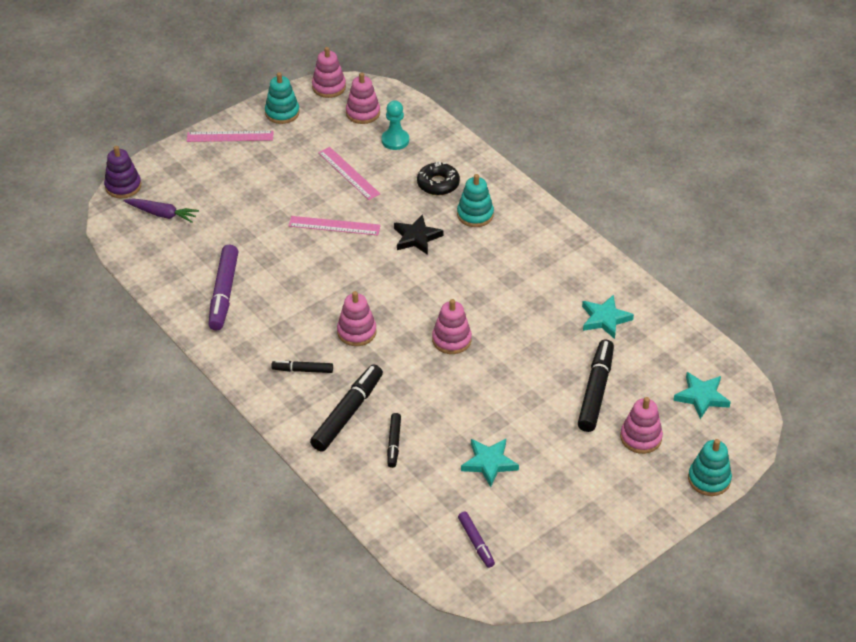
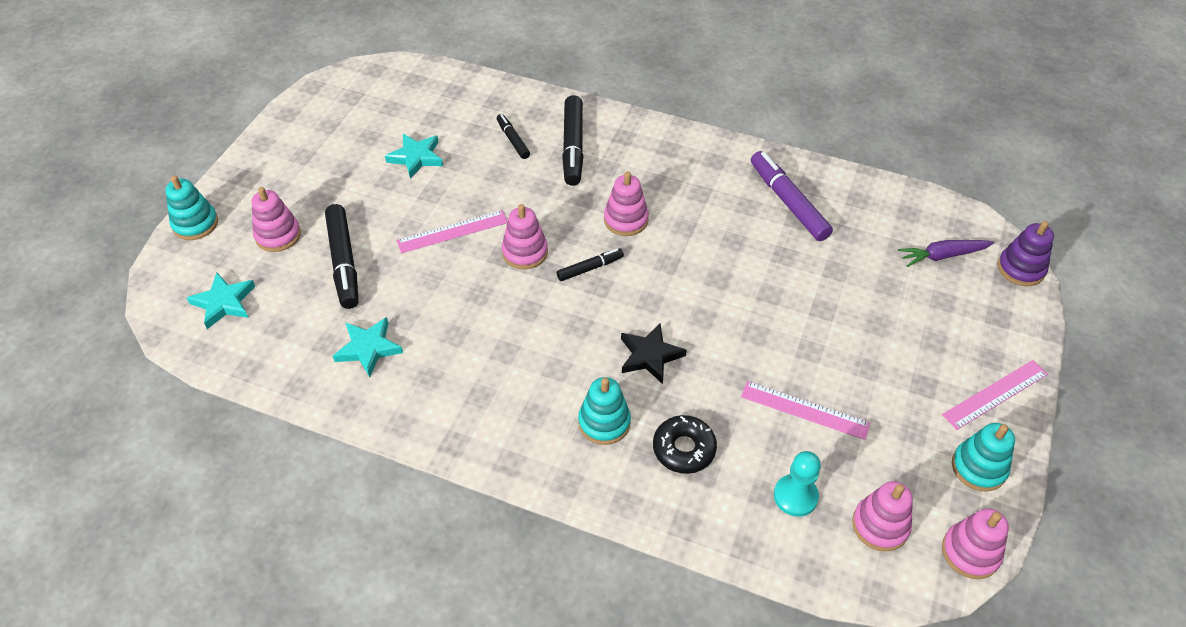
camera: 150 degrees right, 5 degrees up
black marker [271,360,333,373] -> black marker moved to [557,248,624,281]
pink ruler [289,216,381,236] -> pink ruler moved to [397,210,508,253]
purple marker [458,512,495,568] -> none

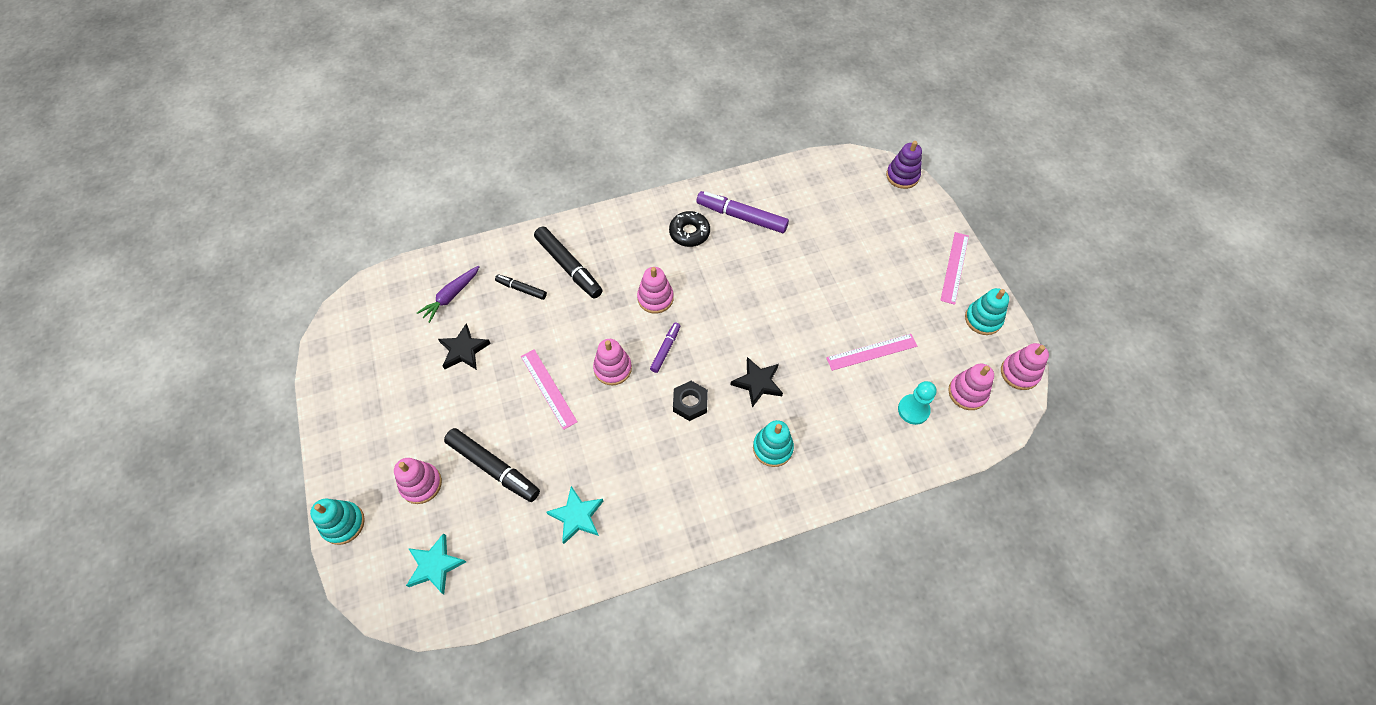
camera: 40 degrees left, 10 degrees up
turquoise star [385,134,443,179] -> black star [438,324,491,370]
pink ruler [397,210,508,253] -> pink ruler turned 60 degrees counterclockwise [521,349,578,430]
black marker [557,248,624,281] -> purple marker [650,322,681,373]
black donut [653,415,717,474] -> black donut moved to [669,211,710,247]
purple carrot [898,240,994,267] -> purple carrot moved to [417,266,480,323]
none -> black nut [673,381,708,421]

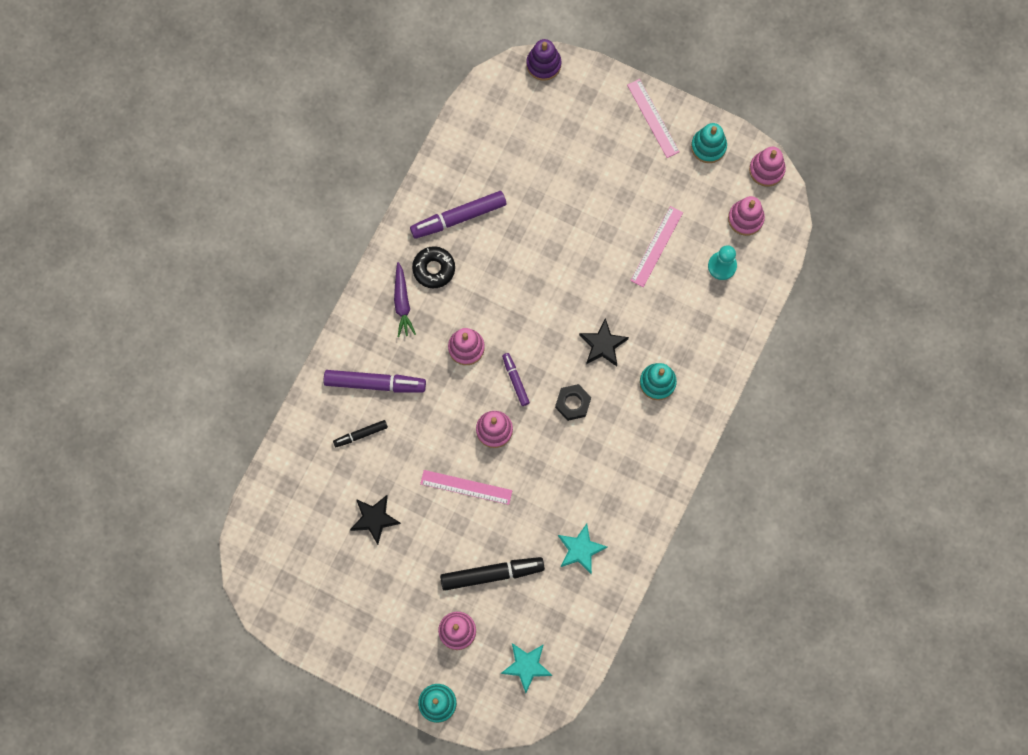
camera: 45 degrees left, 15 degrees up
purple carrot [417,266,480,323] -> purple carrot moved to [394,262,416,337]
black marker [534,226,603,299] -> purple marker [324,370,426,393]

